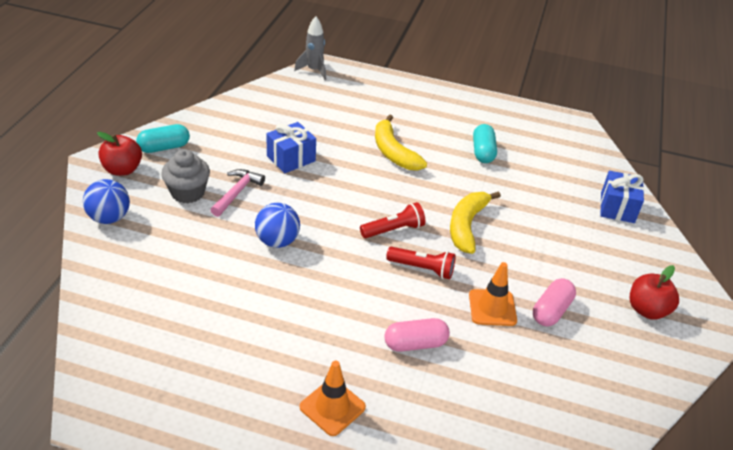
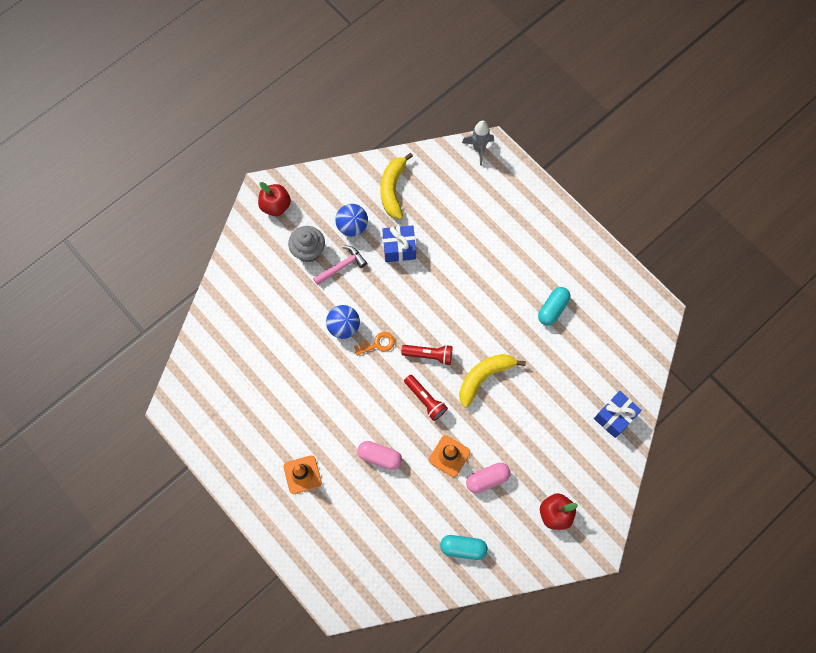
camera: 35 degrees right, 30 degrees up
blue ball [83,179,130,224] -> blue ball moved to [335,204,368,237]
turquoise capsule [136,124,190,153] -> turquoise capsule moved to [440,535,488,560]
yellow banana [375,114,427,171] -> yellow banana moved to [380,153,413,219]
none -> orange key [354,332,395,356]

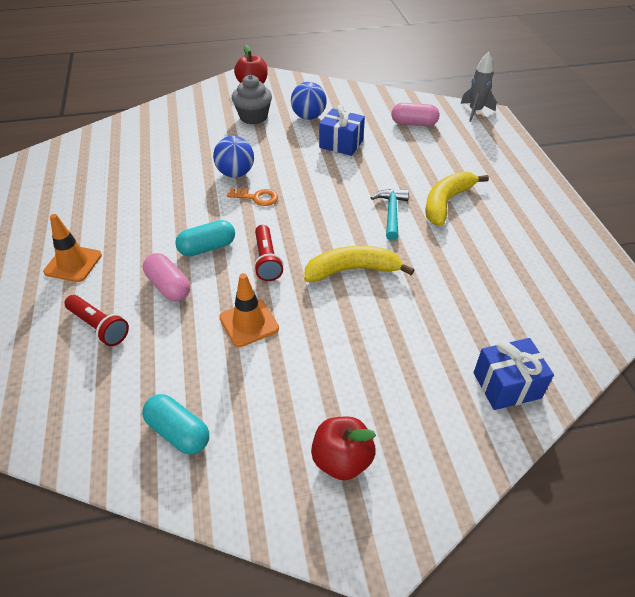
camera: 30 degrees right, 25 degrees down
pink hammer [313,246,367,285] -> none
yellow banana [380,153,413,219] -> yellow banana moved to [425,172,489,226]
red flashlight [401,345,452,365] -> red flashlight moved to [64,295,129,346]
pink capsule [466,463,510,493] -> pink capsule moved to [391,103,439,126]
turquoise capsule [538,287,571,326] -> turquoise capsule moved to [175,220,235,256]
none -> turquoise hammer [371,189,409,241]

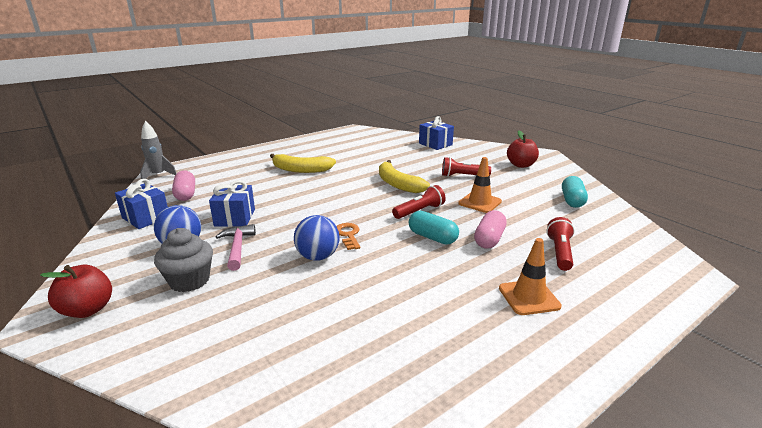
camera: 115 degrees left, 20 degrees down
turquoise hammer [371,189,409,241] -> none
none -> blue gift [115,179,168,229]
none -> pink hammer [216,224,256,271]
none -> red flashlight [442,157,491,177]

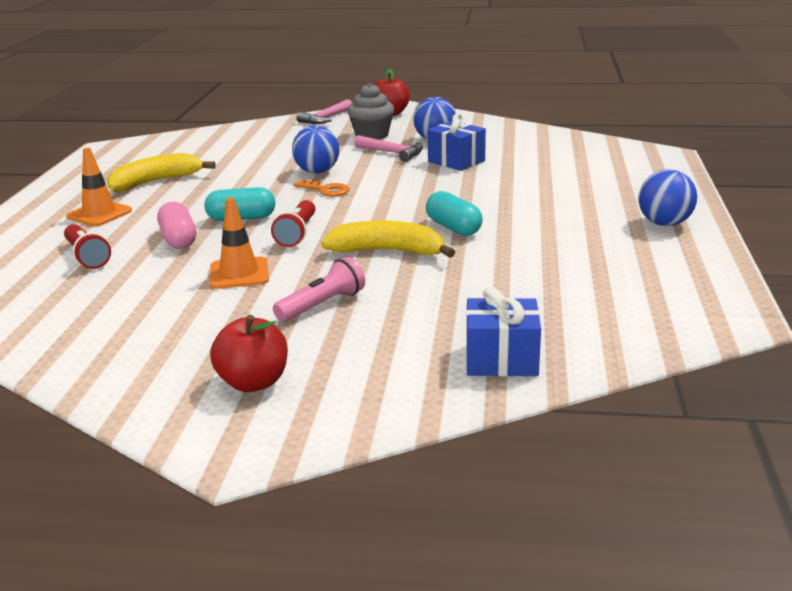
camera: 135 degrees right, 0 degrees up
blue gift [115,179,168,229] -> none
grey rocket [140,121,177,183] -> none
pink capsule [172,170,195,201] -> none
yellow banana [270,154,336,173] -> yellow banana moved to [107,153,216,192]
red flashlight [442,157,491,177] -> pink flashlight [273,257,365,322]
turquoise capsule [562,176,588,208] -> turquoise capsule moved to [426,191,483,236]
none -> pink hammer [297,99,352,124]
none -> blue ball [638,169,697,226]

